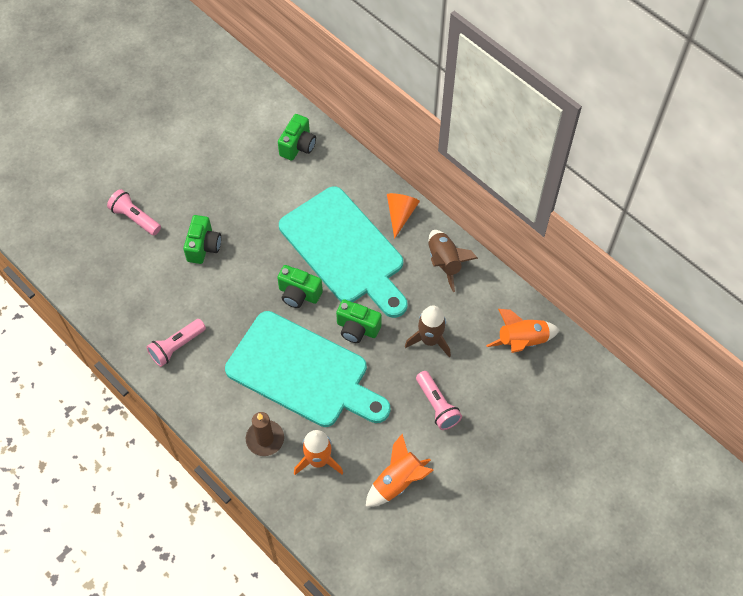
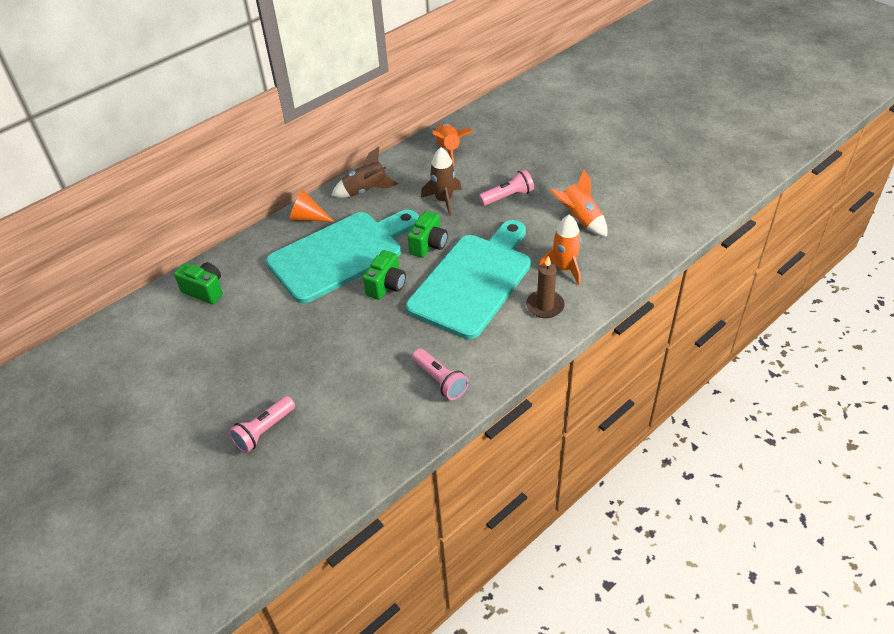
camera: 85 degrees left, 15 degrees down
green camera [183,215,221,264] -> none

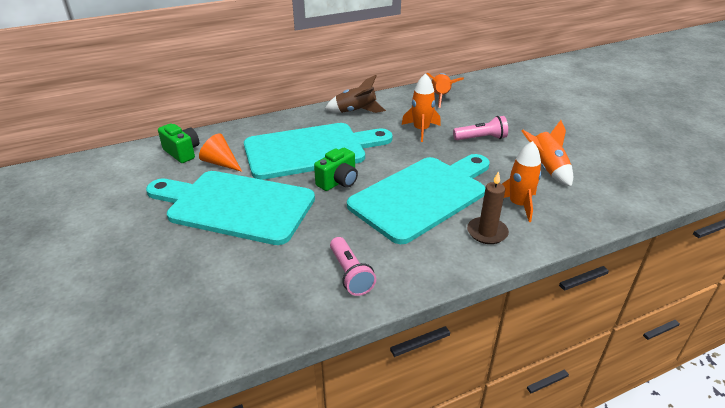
camera: 15 degrees right, 10 degrees down
pink flashlight [229,396,295,453] -> none
orange cone [290,190,334,222] -> orange cone moved to [199,133,242,172]
green camera [407,211,448,258] -> none
brown rocket [421,147,462,216] -> orange rocket [402,73,441,142]
none -> turquoise cutting board [146,171,315,245]

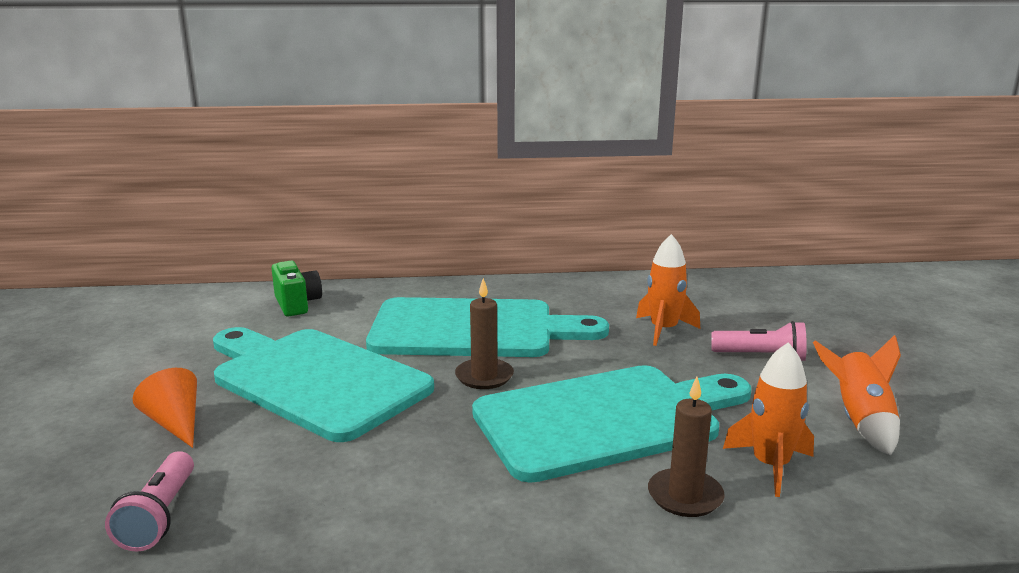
camera: 20 degrees right, 15 degrees down
orange cone [199,133,242,172] -> orange cone moved to [133,368,197,448]
green camera [314,148,358,191] -> brown candle [455,278,514,389]
brown rocket [325,75,386,113] -> none
pink flashlight [330,237,376,296] -> pink flashlight moved to [105,451,194,552]
orange rocket [427,72,464,108] -> none

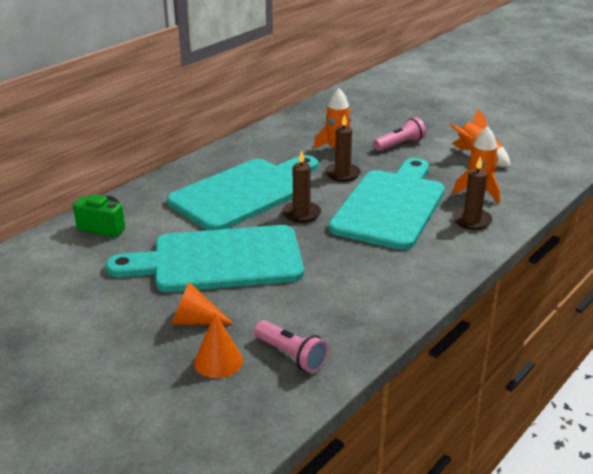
camera: 45 degrees left, 10 degrees up
none -> orange cone [194,313,243,378]
none -> brown candle [325,114,361,182]

